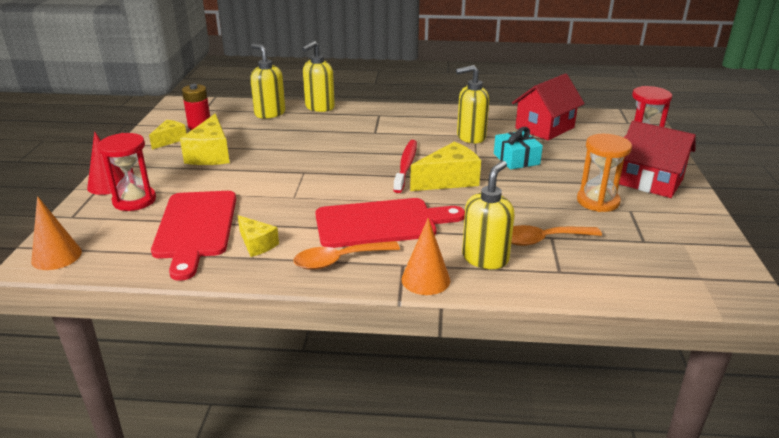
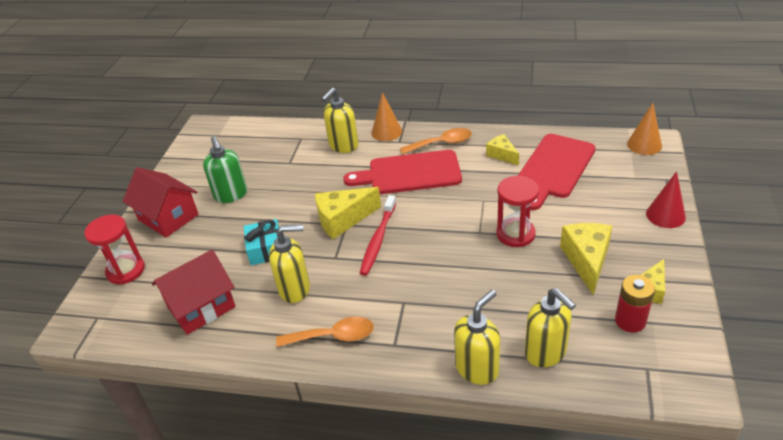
camera: 170 degrees left, 10 degrees up
red hourglass [98,133,156,211] -> red hourglass moved to [496,176,539,247]
red cutting board [151,191,236,281] -> red cutting board turned 150 degrees counterclockwise [518,134,596,210]
orange spoon [511,225,602,246] -> orange spoon moved to [276,317,374,347]
orange hourglass [577,134,632,212] -> green soap dispenser [203,136,247,203]

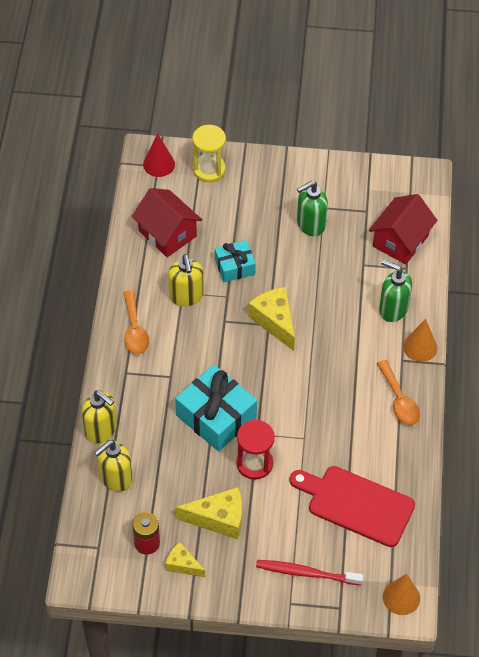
camera: 80 degrees right, 15 degrees up
red hourglass [84,215,145,285] -> yellow hourglass [192,125,226,182]
red house [123,167,199,238] -> red house moved to [369,194,438,264]
yellow soap dispenser [321,88,358,153] -> green soap dispenser [379,260,412,322]
red cutting board [343,150,462,194] -> none
red toothbrush [359,195,396,276] -> red toothbrush moved to [256,560,363,585]
yellow cheese [486,134,519,166] -> none
red cone [646,171,686,228] -> red cone moved to [143,134,175,177]
none -> turquoise gift [175,365,257,451]

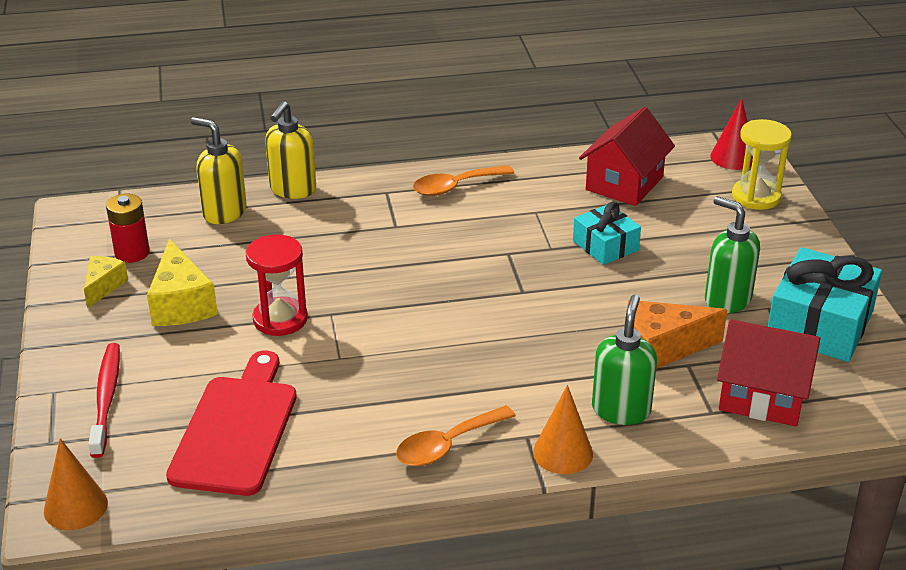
camera: 75 degrees right, 20 degrees down
yellow soap dispenser [168,254,204,306] -> none
turquoise gift [175,365,257,451] -> turquoise gift moved to [768,247,882,362]
yellow cheese [248,287,295,351] -> none
none -> orange cheese [627,300,727,369]

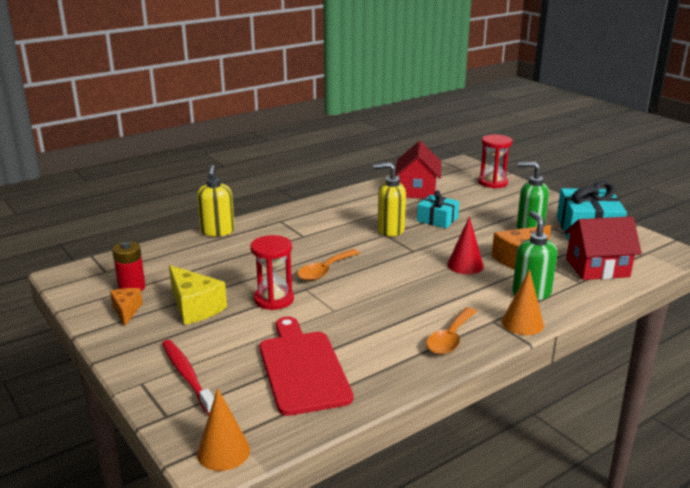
camera: 25 degrees left, 10 degrees down
yellow cheese [84,256,128,308] -> orange cheese [110,288,143,326]
yellow soap dispenser [191,117,247,224] -> yellow soap dispenser moved to [373,163,406,237]
orange spoon [413,165,514,196] -> orange spoon moved to [297,249,360,281]
red cone [710,98,753,170] -> red cone moved to [447,216,484,274]
yellow hourglass [732,119,792,210] -> red hourglass [478,134,513,188]

